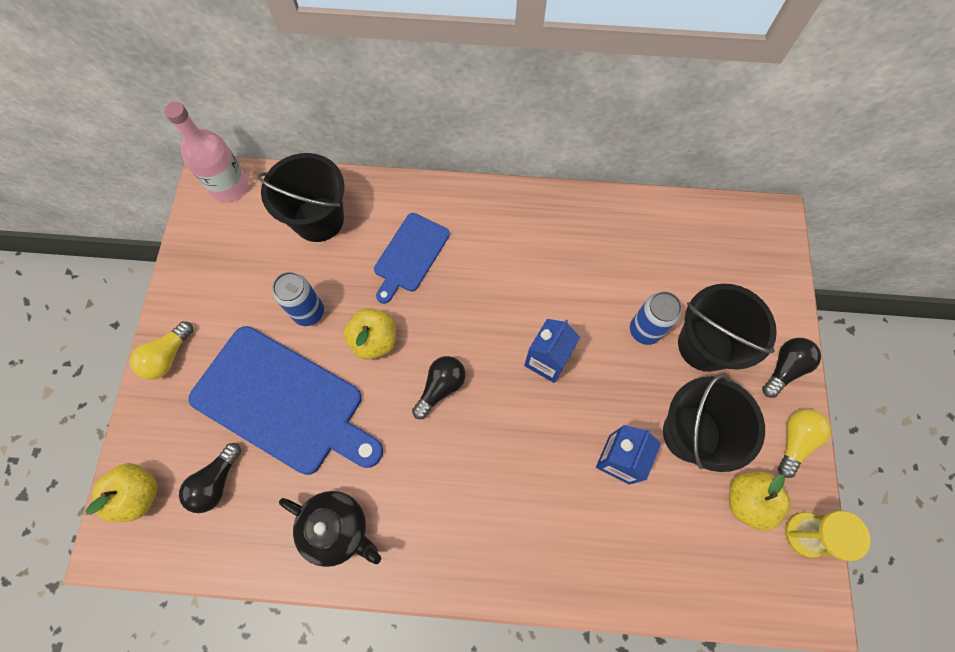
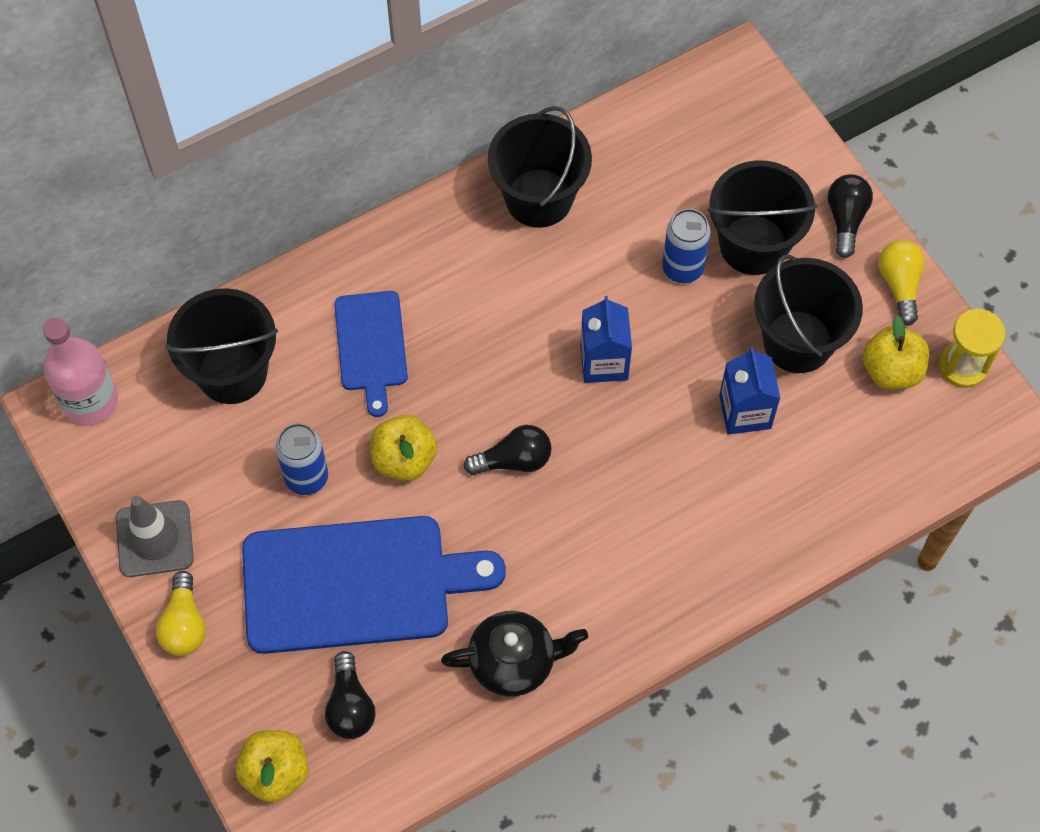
camera: 35 degrees left, 5 degrees down
black light bulb [412,356,466,419] -> black light bulb turned 75 degrees clockwise [464,425,552,475]
none -> grey traffic cone [116,496,194,577]
none -> black bucket [488,106,592,228]

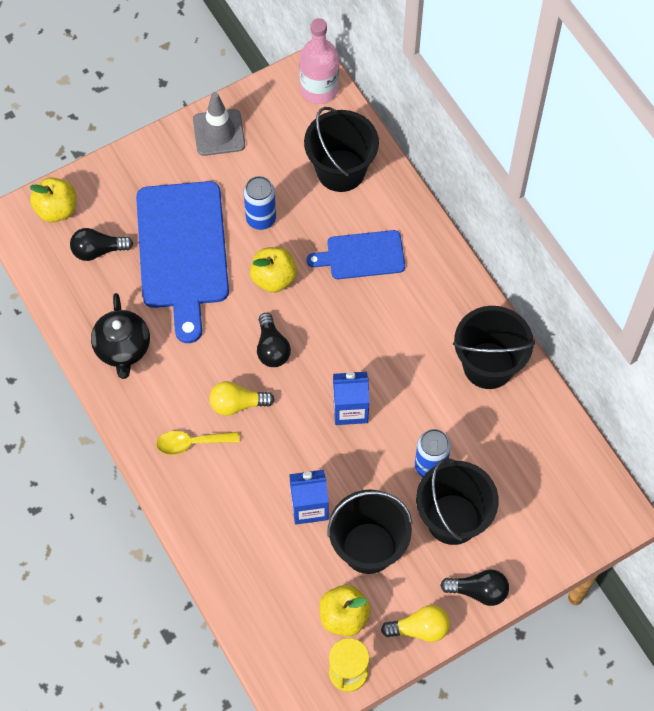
camera: 90 degrees right, 0 degrees up
yellow light bulb [156,571,206,656] -> yellow light bulb moved to [210,381,275,416]
none -> yellow spoon [156,431,239,455]

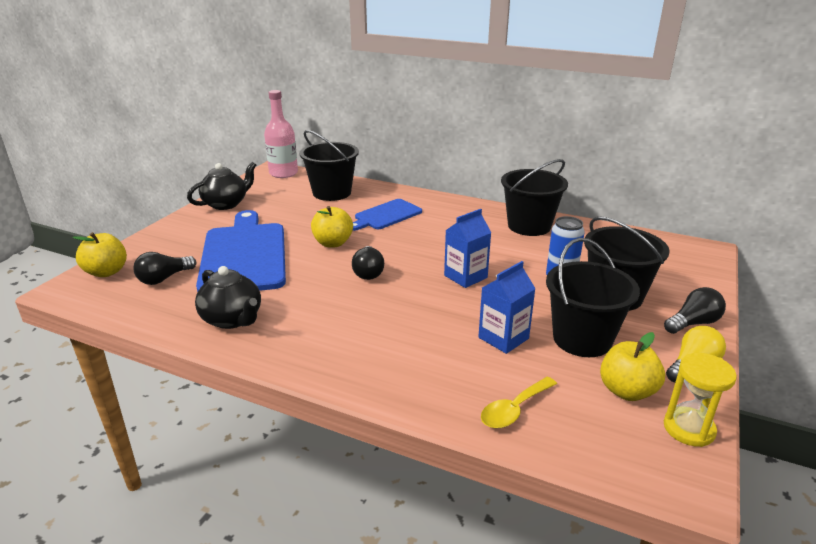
camera: 35 degrees left, 35 degrees down
blue cutting board [136,181,229,343] -> blue cutting board turned 150 degrees counterclockwise [196,210,286,292]
yellow spoon [156,431,239,455] -> yellow spoon moved to [481,377,557,428]
grey traffic cone [193,92,245,156] -> black teapot [187,162,256,210]
yellow light bulb [210,381,275,416] -> none
blue can [244,176,276,230] -> none
black light bulb [257,313,291,367] -> black light bulb turned 45 degrees clockwise [352,246,384,280]

